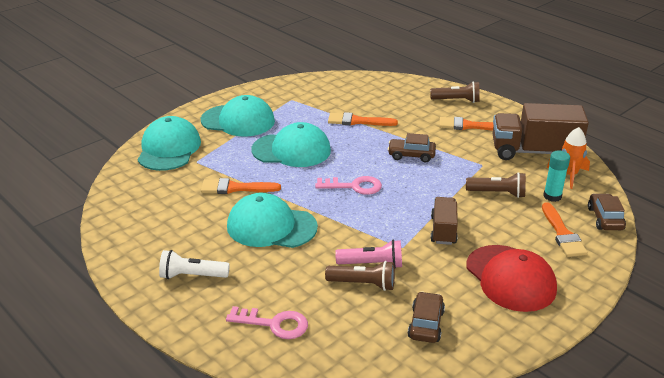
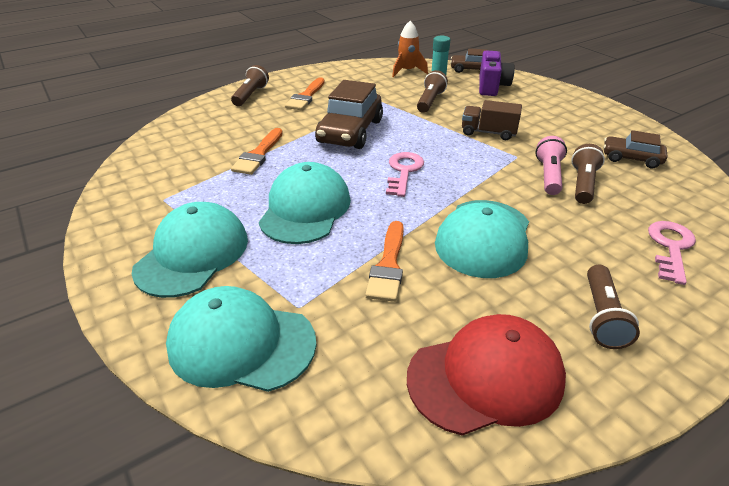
camera: 80 degrees left, 5 degrees up
white flashlight [159,250,230,279] -> brown flashlight [587,265,640,349]
brown car [388,133,436,162] -> brown car [315,80,383,149], size x1.76
red cap [466,245,557,312] -> red cap moved to [407,314,566,435]
brown truck [492,103,589,160] -> none
orange brush [542,202,588,257] -> purple camera [479,51,514,96]

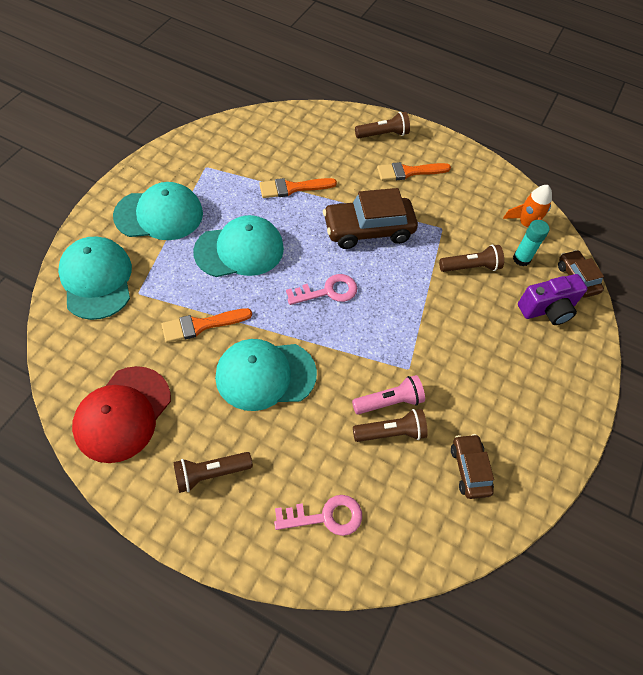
camera: 55 degrees right, 20 degrees up
red cap [407,314,566,435] -> red cap turned 75 degrees clockwise [72,366,171,463]
brown truck [462,100,522,140] -> none

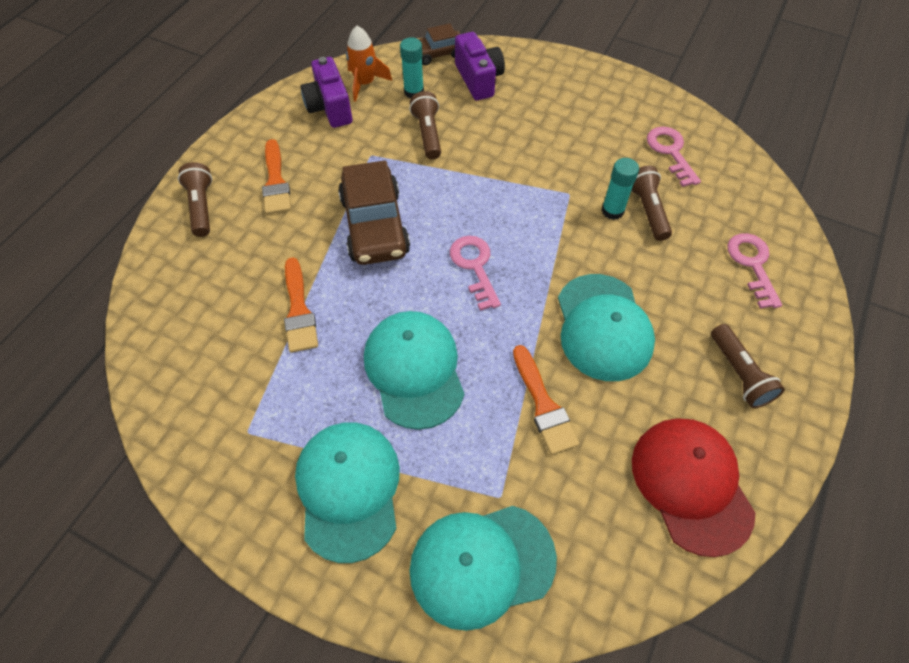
camera: 85 degrees left, 0 degrees up
red cap [72,366,171,463] -> red cap turned 135 degrees counterclockwise [632,418,756,557]
pink flashlight [352,375,425,414] -> turquoise glue stick [601,158,639,220]
brown car [451,434,494,499] -> pink key [647,127,701,187]
none -> purple camera [301,57,352,128]

